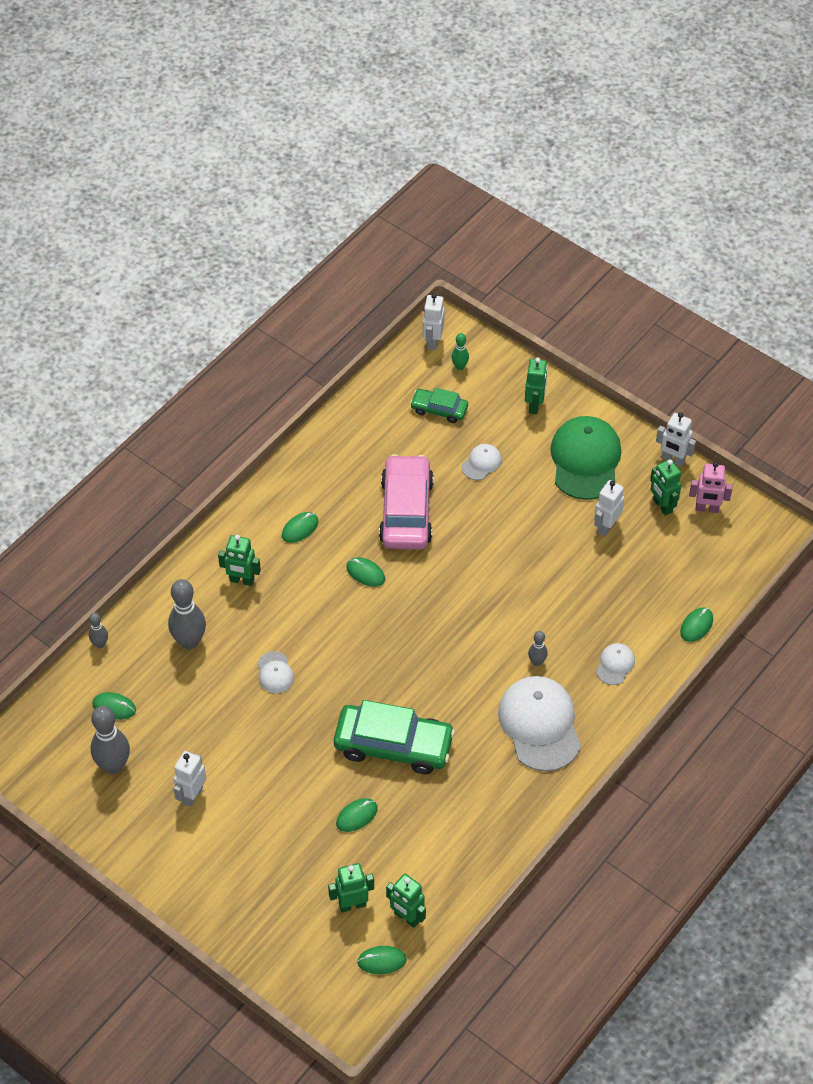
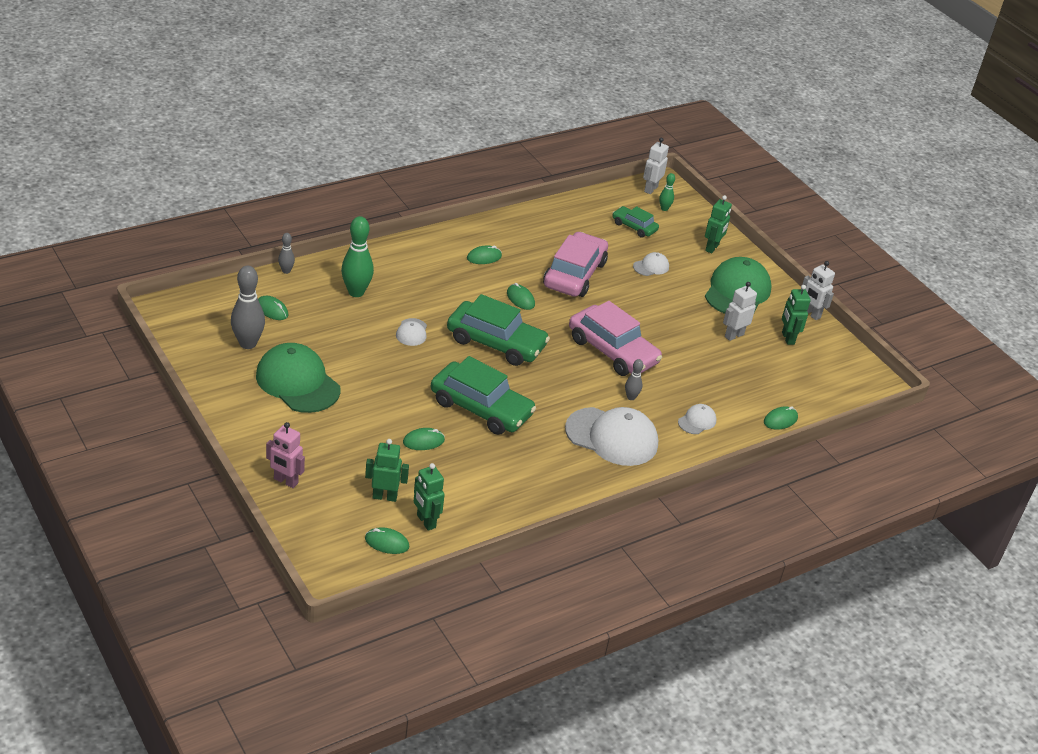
camera: 15 degrees right, 15 degrees down
grey bowling pin [168,579,206,649] -> green bowling pin [341,216,374,297]
white robot [174,751,206,807] -> green cap [256,343,341,413]
green robot [218,535,261,586] -> none
white cap [498,676,581,771] -> white cap turned 105 degrees clockwise [565,407,658,466]
pink robot [689,462,733,513] -> pink robot moved to [266,422,305,488]
none -> green car [447,294,550,366]
none -> pink car [569,301,662,376]

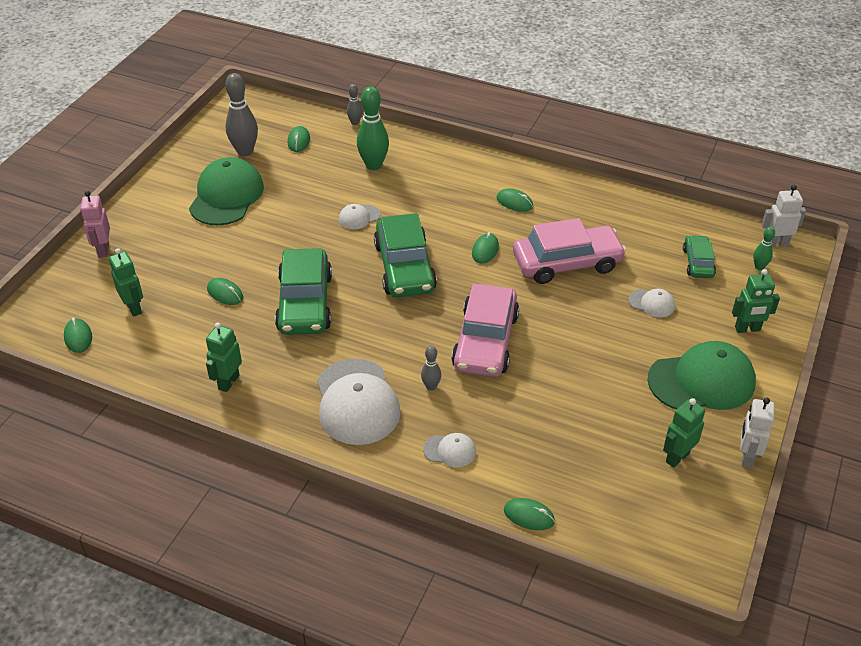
camera: 60 degrees right, 5 degrees up
green robot [414,463,445,531] -> green robot moved to [206,323,242,392]
white robot [723,282,757,341] -> none

